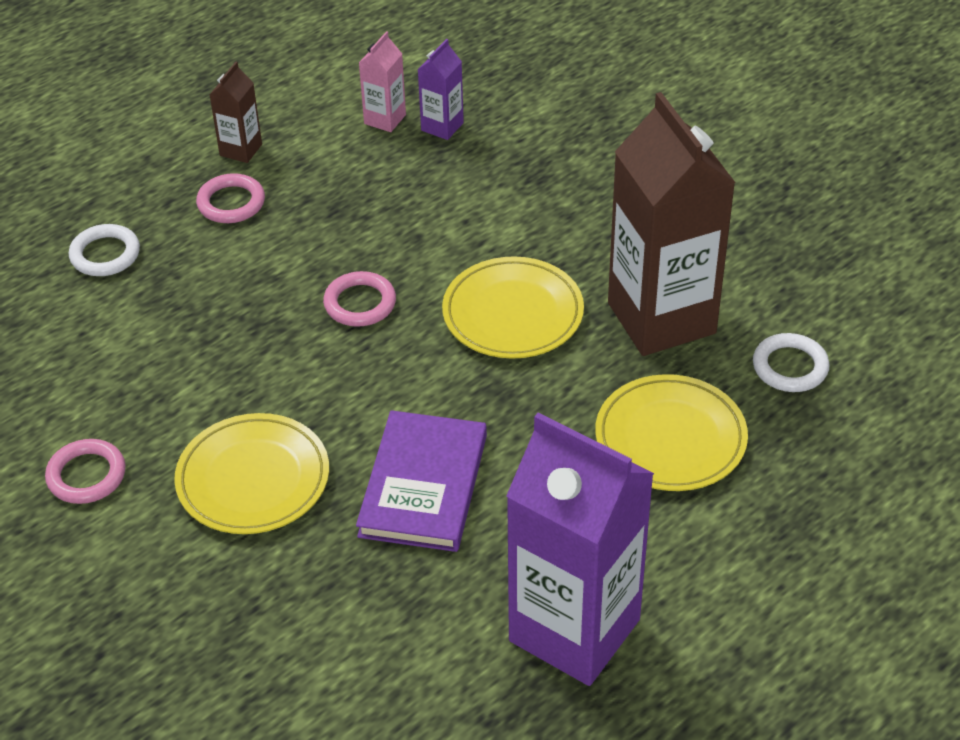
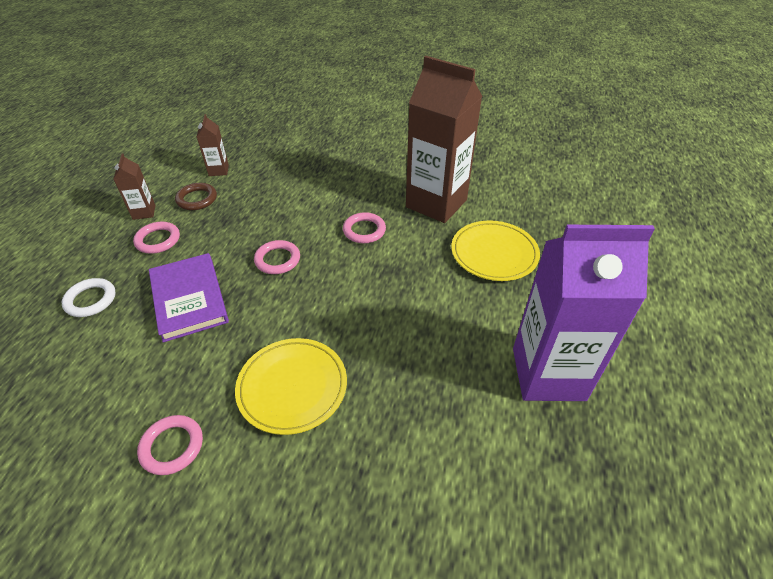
camera: 35 degrees left, 0 degrees up
purple book [356,410,487,552] -> purple book moved to [149,253,229,342]
pink carton [359,31,406,132] -> brown carton [197,114,229,176]
purple carton [418,39,464,140] -> none
yellow plate [442,256,584,359] -> pink ring [343,212,386,243]
white ring [753,333,830,392] -> none
none -> brown ring [175,183,217,210]

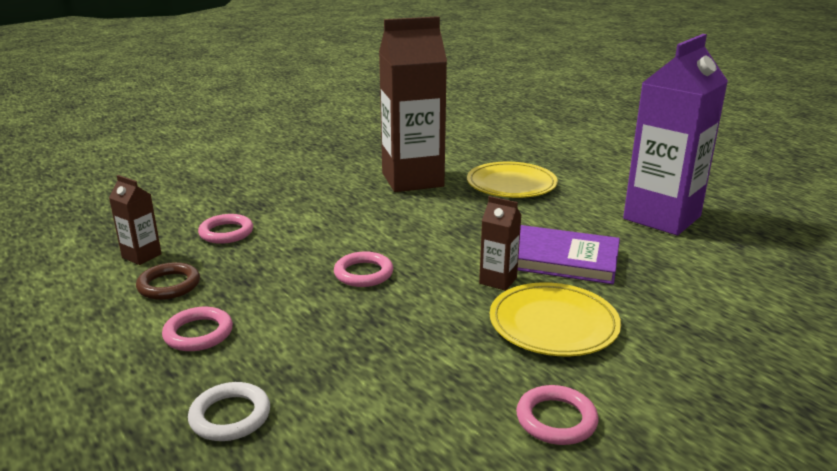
camera: 50 degrees left, 20 degrees down
brown carton [114,154,156,220] -> brown carton moved to [479,196,522,291]
purple book [149,253,229,342] -> purple book moved to [518,225,620,284]
pink ring [343,212,386,243] -> pink ring moved to [198,214,253,244]

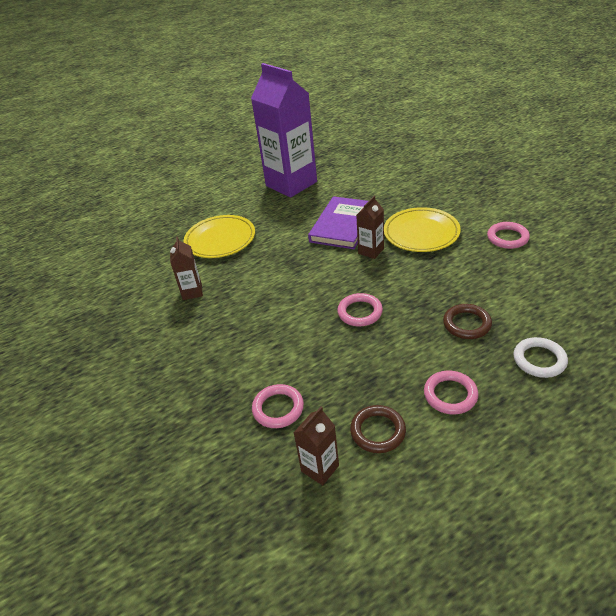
camera: 80 degrees left, 15 degrees up
brown carton [379,16,447,192] -> brown carton [170,237,203,300], size x0.43
none -> brown ring [443,304,492,339]

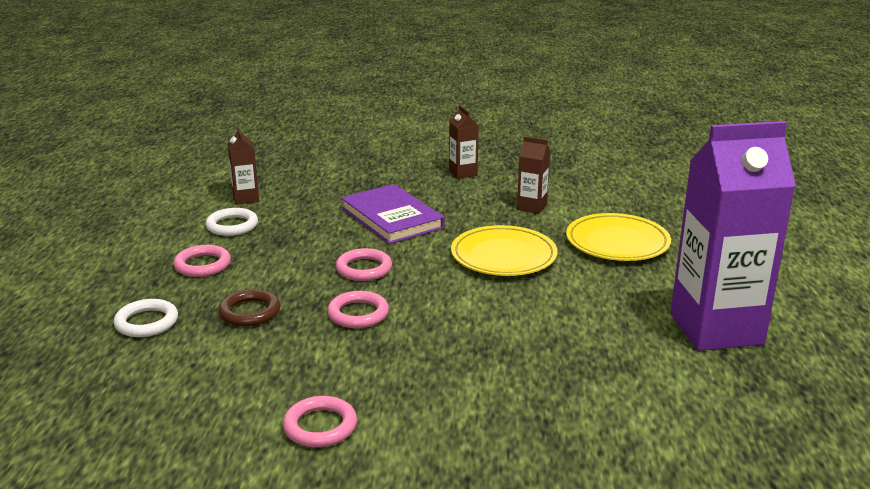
camera: 120 degrees right, 15 degrees down
pink ring [252,384,304,428] -> pink ring moved to [327,291,389,328]
purple book [308,196,368,249] -> purple book moved to [341,184,445,244]
brown ring [350,405,406,453] -> white ring [206,208,258,236]
brown carton [356,196,384,259] -> brown carton moved to [449,105,479,179]
yellow plate [384,207,461,252] -> yellow plate moved to [451,225,558,276]

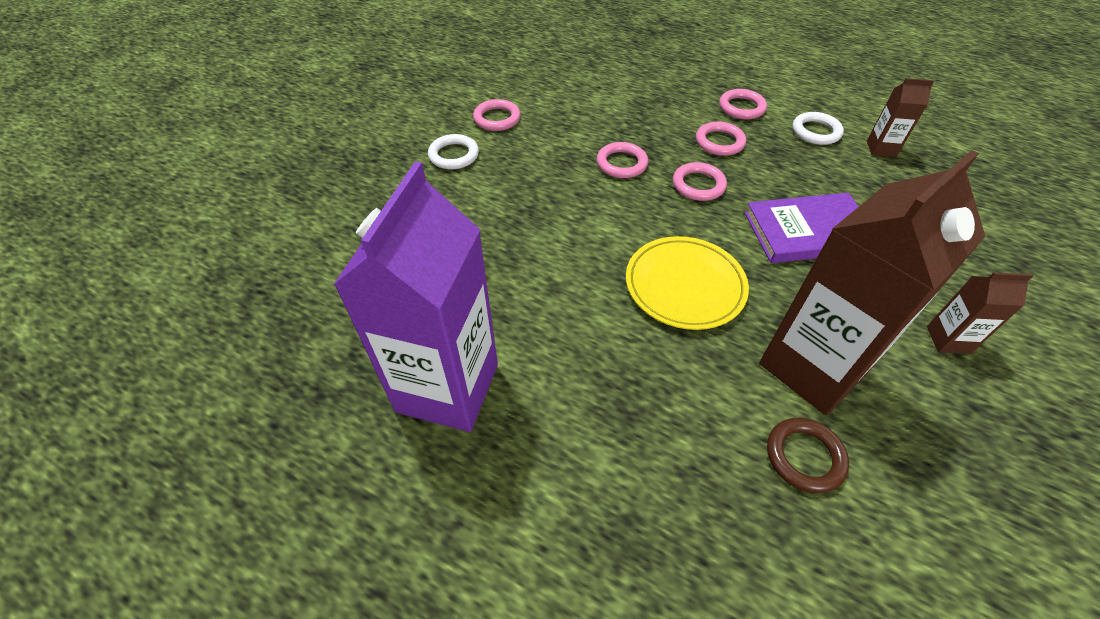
camera: 115 degrees right, 25 degrees up
white ring [113,299,178,337] -> white ring moved to [428,134,479,169]
brown ring [218,289,280,327] -> brown ring moved to [767,417,849,493]
brown carton [517,136,550,214] -> brown carton [759,150,985,415], size x2.33
yellow plate [566,213,671,261] -> none
none -> pink ring [696,122,746,156]

